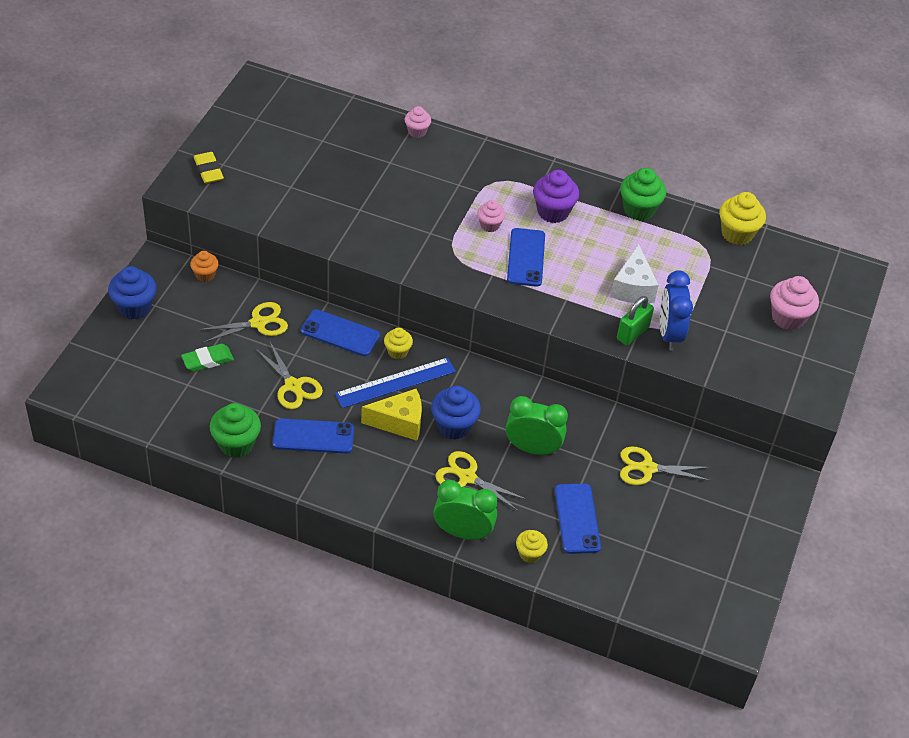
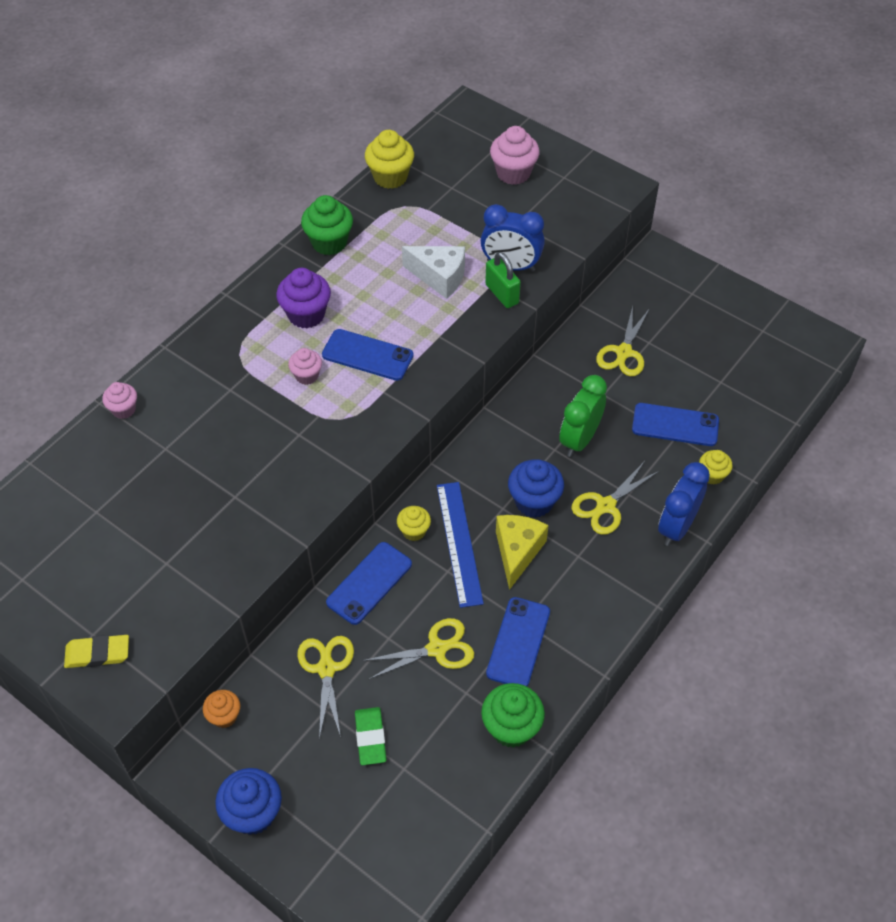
camera: 70 degrees left, 5 degrees up
green clock [433,480,497,540] -> blue clock [658,462,710,546]

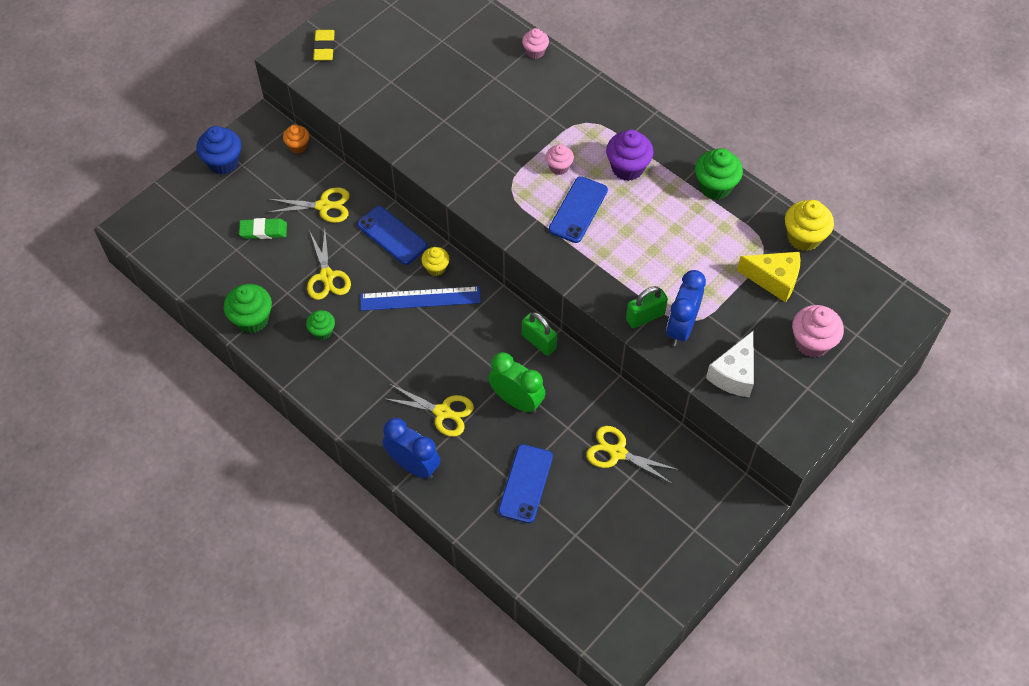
camera: 95 degrees right, 5 degrees up
white cheese [402,246,465,299] -> white cheese moved to [706,330,754,397]
blue phone [486,597,550,686] -> green cupcake [306,310,335,340]
yellow cheese [496,515,549,590] -> yellow cheese moved to [737,252,800,303]
blue cupcake [508,459,564,518] -> none
yellow scissors [572,461,659,535] -> yellow scissors turned 150 degrees clockwise [383,384,474,437]
yellow cupcake [699,450,733,485] -> none
none -> green padlock [522,312,557,356]

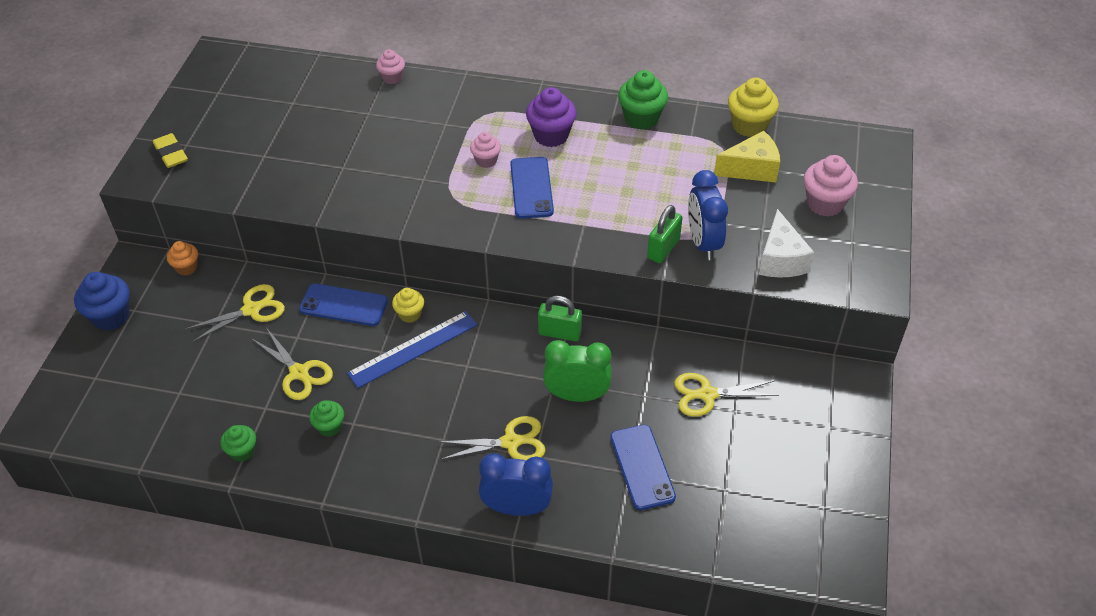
camera: 30 degrees left, 10 degrees down
green cupcake [224,284,272,333] -> green cupcake [220,425,256,462], size x0.60
green eraser [239,218,287,239] -> none

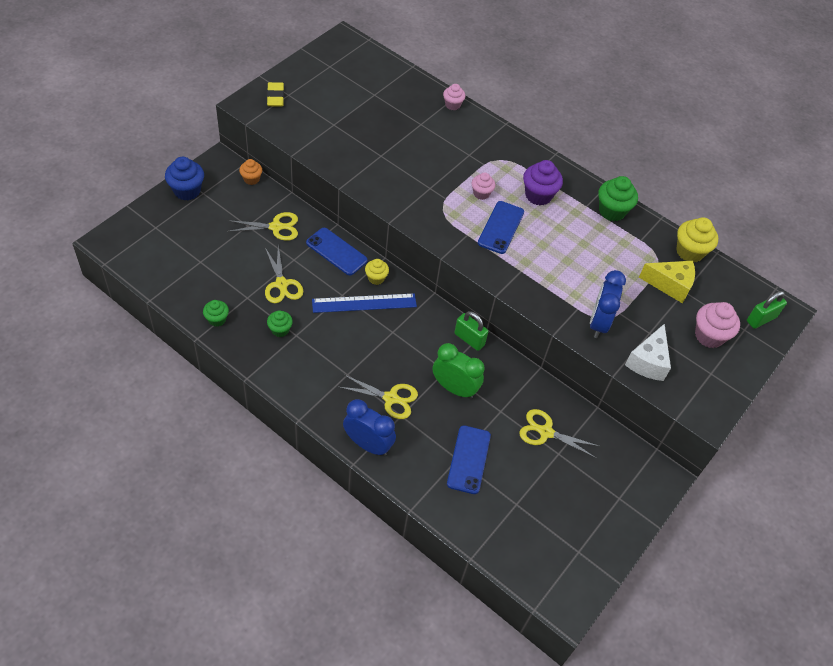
camera: 20 degrees right, 5 degrees up
green padlock [647,205,682,263] -> green padlock moved to [747,291,787,329]

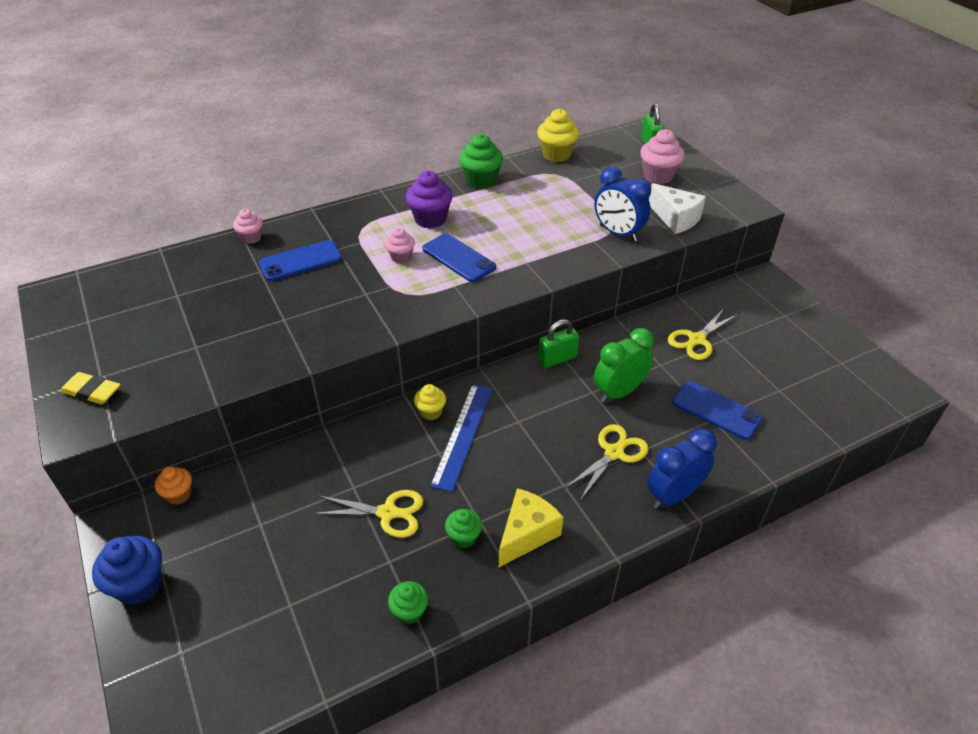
camera: 60 degrees left, 10 degrees down
yellow scissors [227,212,298,241] -> none
blue phone [306,228,368,275] -> blue phone moved to [259,240,342,281]
yellow cheese [639,261,695,303] -> yellow cheese moved to [499,488,563,567]

